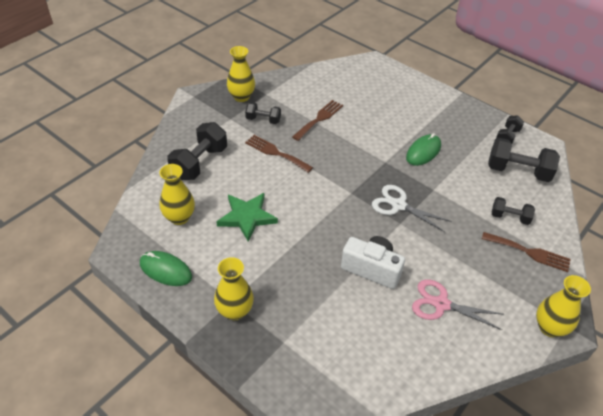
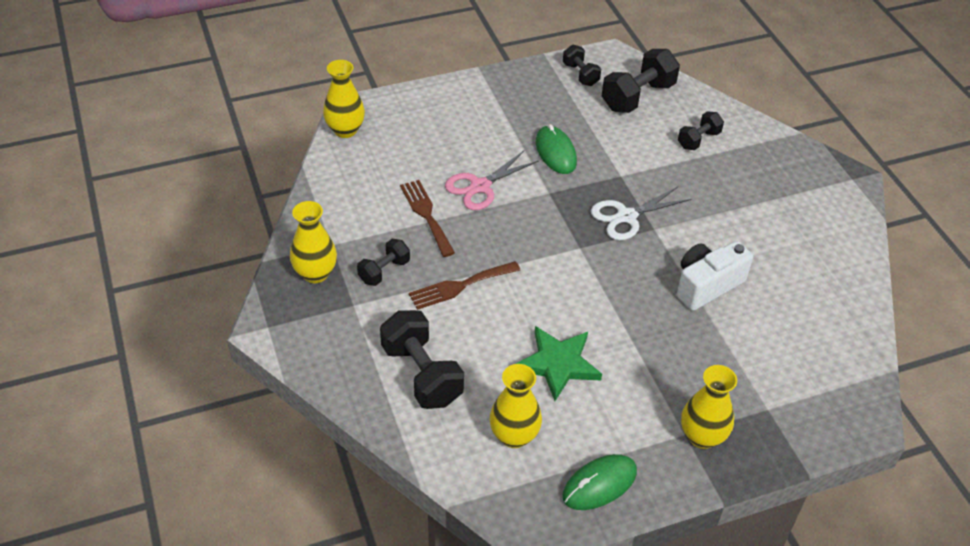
camera: 60 degrees left, 0 degrees up
pink scissors [412,279,504,330] -> pink scissors moved to [445,151,538,210]
brown fork [482,232,571,272] -> none
yellow vase [536,275,591,337] -> yellow vase moved to [323,60,365,138]

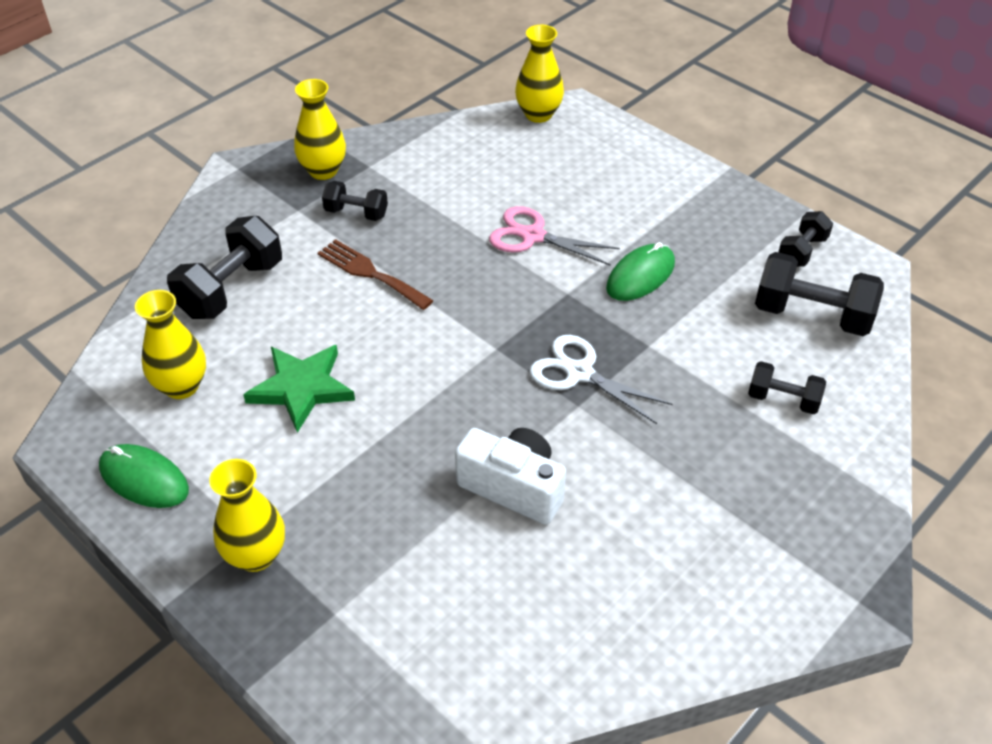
camera: 65 degrees right, 0 degrees up
brown fork [400,180,455,257] -> none

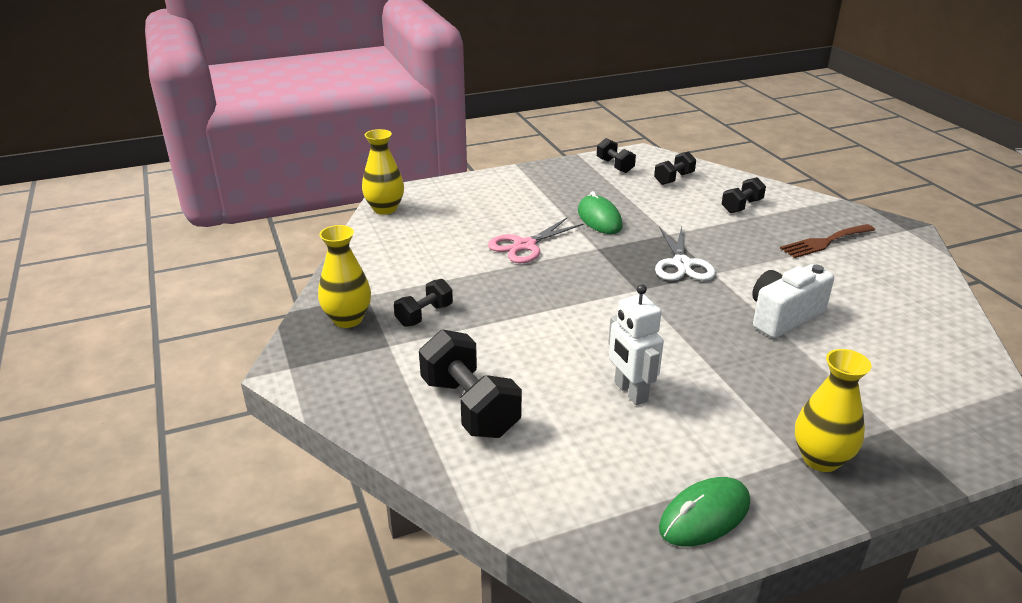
camera: 65 degrees left, 15 degrees down
yellow vase [135,290,206,399] -> none
green star [243,345,355,433] -> white robot [608,284,664,405]
brown fork [318,239,434,310] -> brown fork moved to [780,224,875,258]
white scissors [530,335,673,424] -> white scissors turned 60 degrees counterclockwise [655,226,716,281]
black dumbbell [755,252,884,336] -> black dumbbell [654,151,696,185], size x0.57

